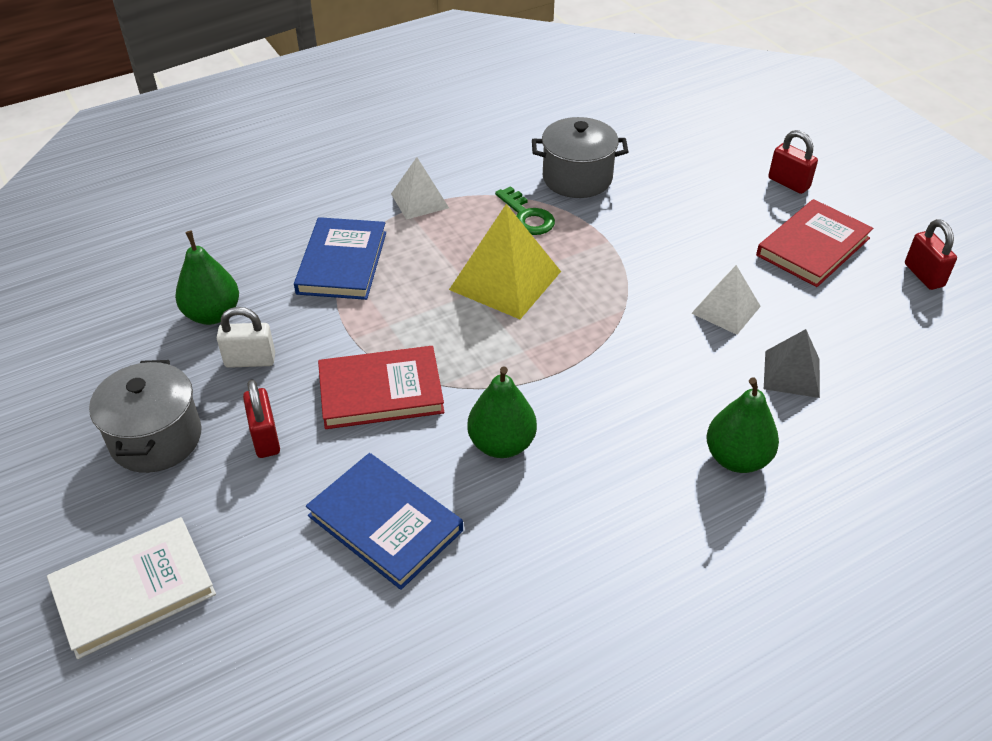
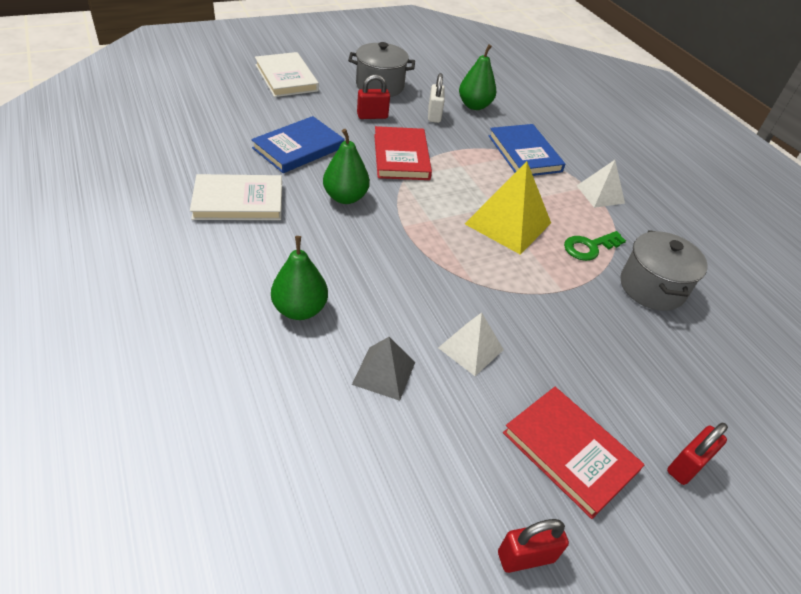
camera: 90 degrees right, 0 degrees up
blue book [294,217,386,300] -> blue book turned 60 degrees clockwise [489,124,566,176]
none -> white book [190,174,282,220]

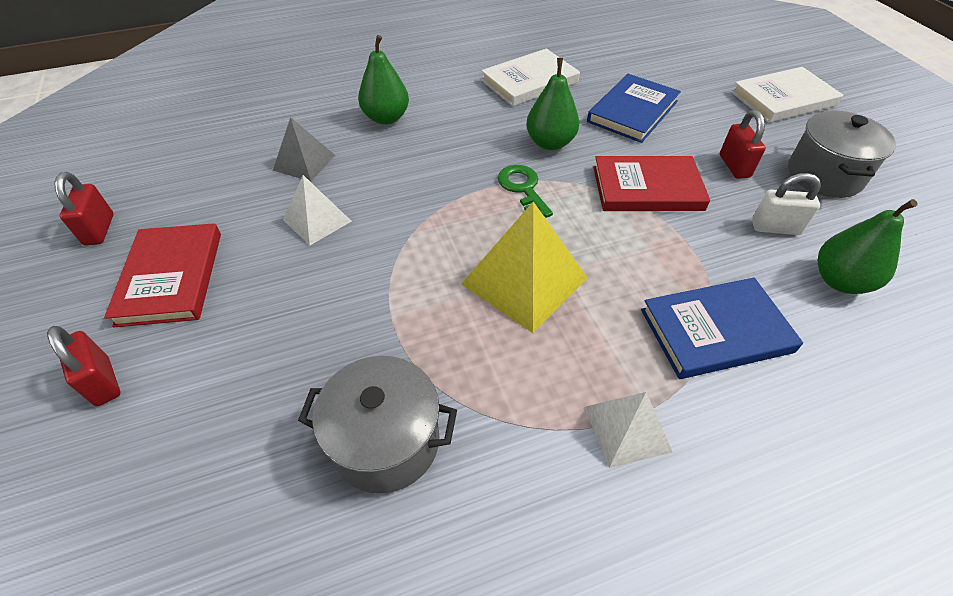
camera: 100 degrees right, 5 degrees up
white book [190,174,282,220] -> white book turned 60 degrees clockwise [481,49,580,106]
blue book [251,116,345,173] -> blue book turned 75 degrees clockwise [587,74,681,143]
red book [503,387,644,519] -> red book turned 60 degrees counterclockwise [104,223,221,327]
green key [564,231,626,261] -> green key moved to [498,165,553,218]

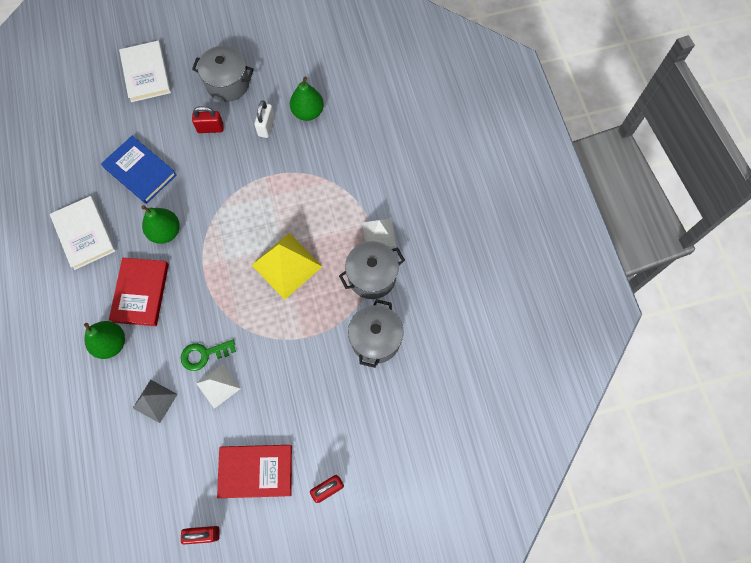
camera: 85 degrees left, 20 degrees up
green key [498,165,553,218] -> green key moved to [181,340,236,371]
red book [593,156,710,211] -> red book moved to [109,258,169,326]
blue book [641,277,803,379] -> none
none -> grey pot [339,241,405,299]

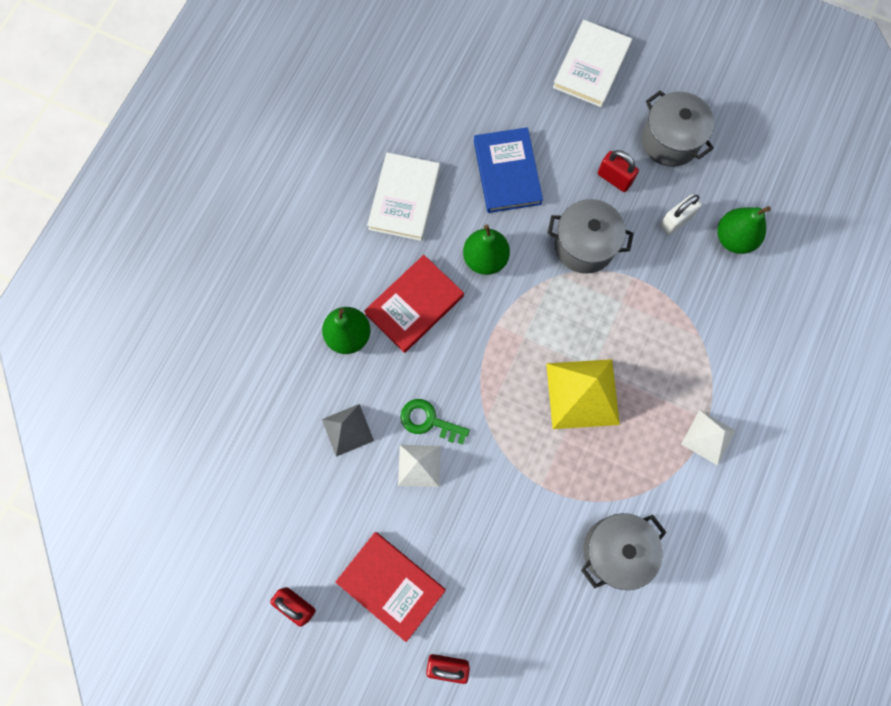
camera: 40 degrees right, 5 degrees up
grey pot [339,241,405,299] -> grey pot moved to [548,199,634,274]

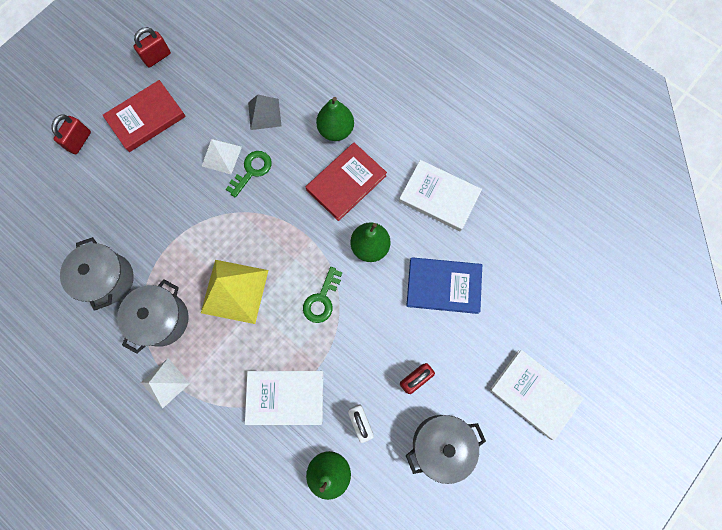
camera: 105 degrees right, 0 degrees up
red book [364,255,464,353] -> red book turned 75 degrees clockwise [306,142,387,221]
grey pot [548,199,634,274] -> grey pot moved to [117,279,189,354]
none -> white book [245,371,323,425]
none -> green key [303,267,342,323]

